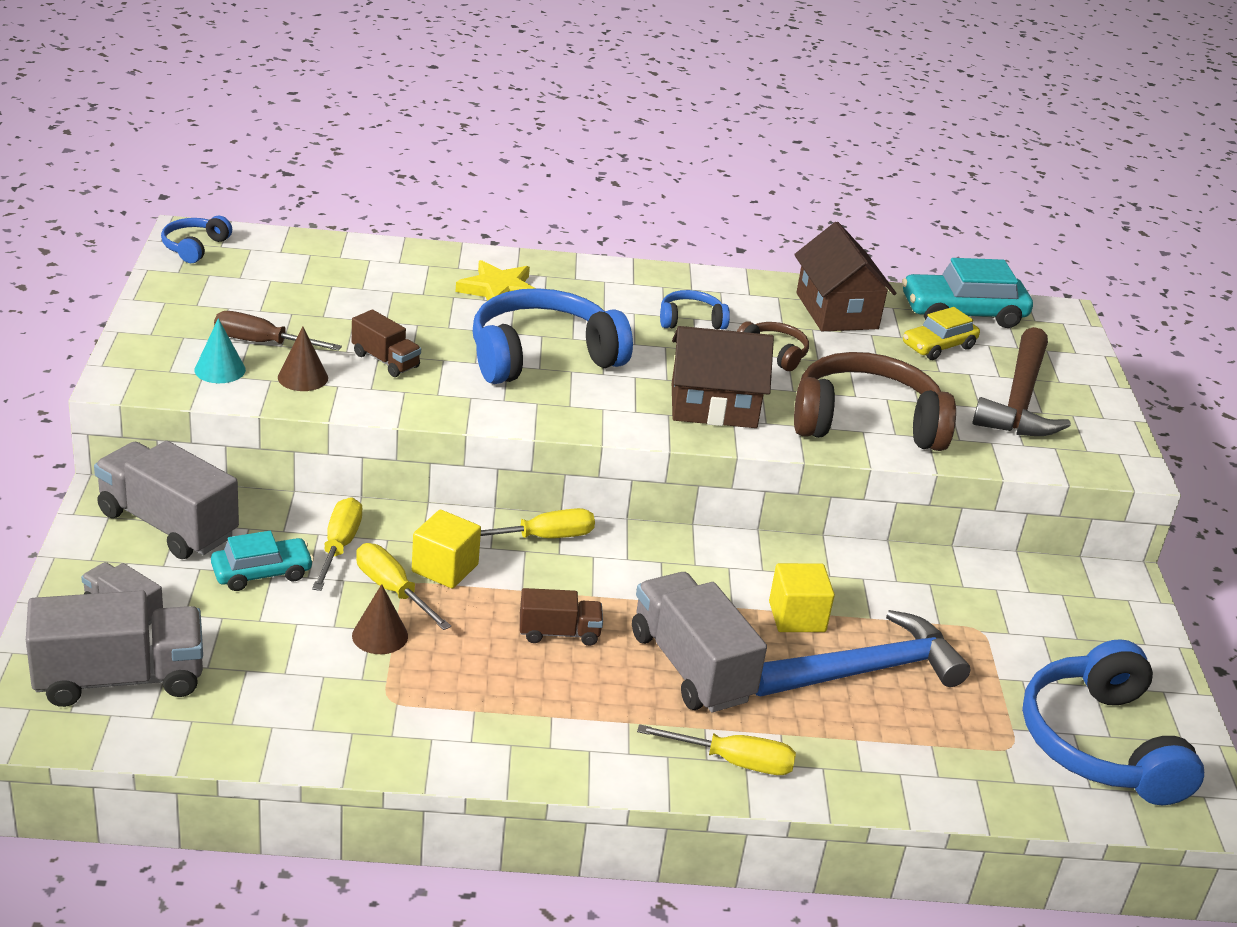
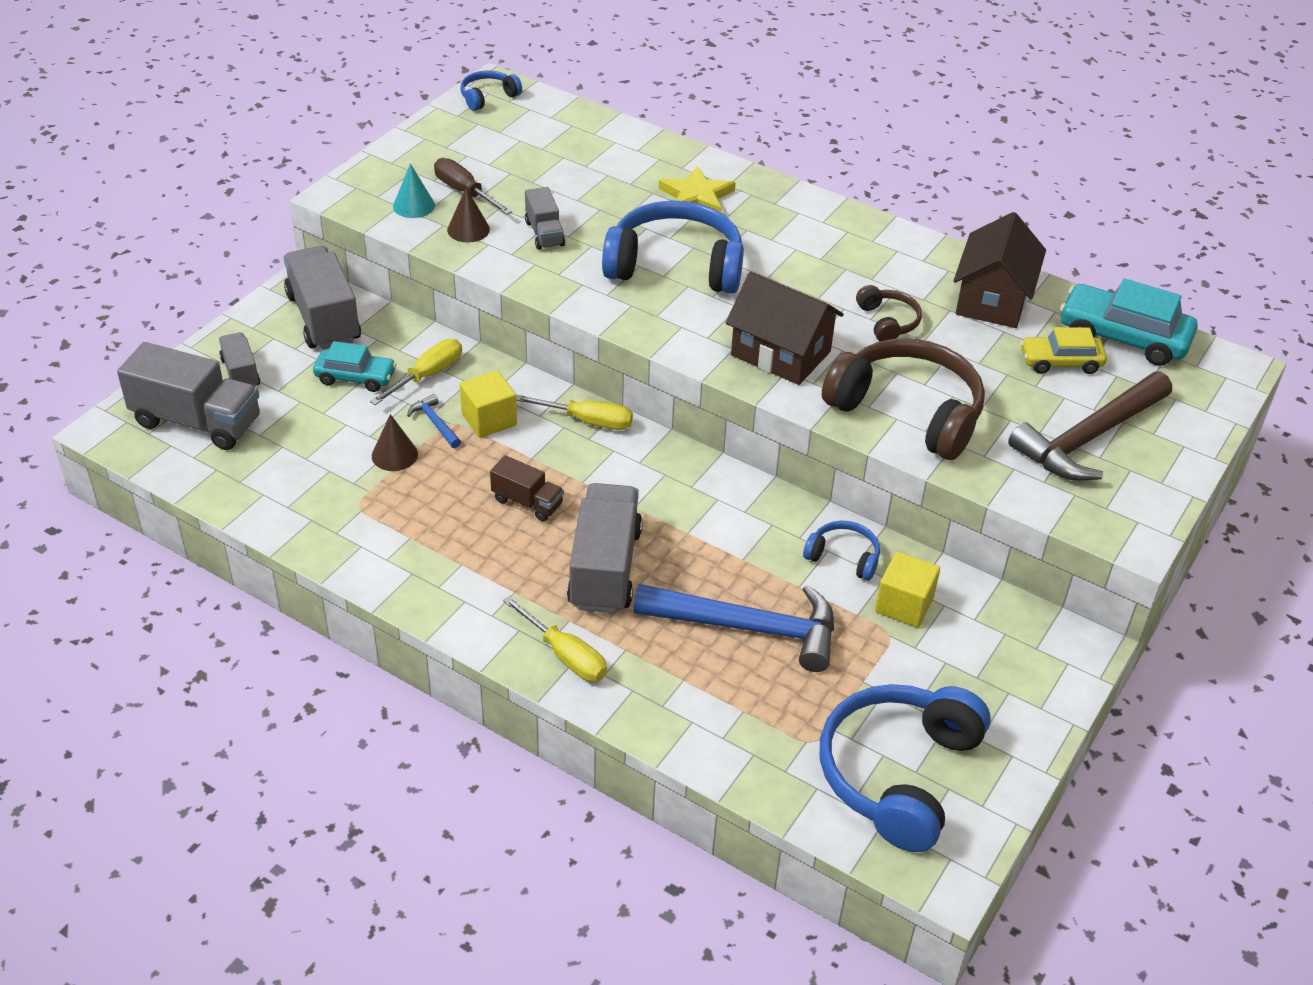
camera: 35 degrees right, 10 degrees up
brown truck [352,309,421,377] -> grey truck [525,187,565,250]
yellow screwdriver [356,543,451,630] -> blue hammer [407,394,461,448]
blue headphones [660,290,730,330] -> blue headphones moved to [803,521,880,581]
yellow cube [769,563,835,632] -> yellow cube moved to [875,551,940,627]

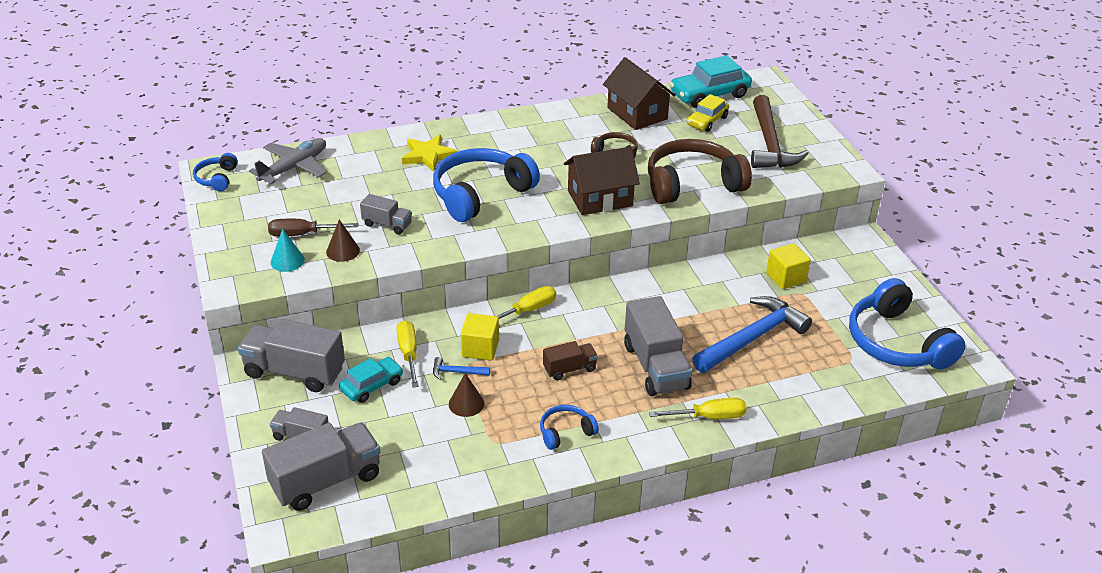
camera: 50 degrees left, 5 degrees down
grey truck [567,483,643,613] -> grey truck turned 150 degrees counterclockwise [624,296,693,396]
blue headphones [803,521,880,581] -> blue headphones moved to [540,405,599,450]
none -> grey plane [249,138,327,184]

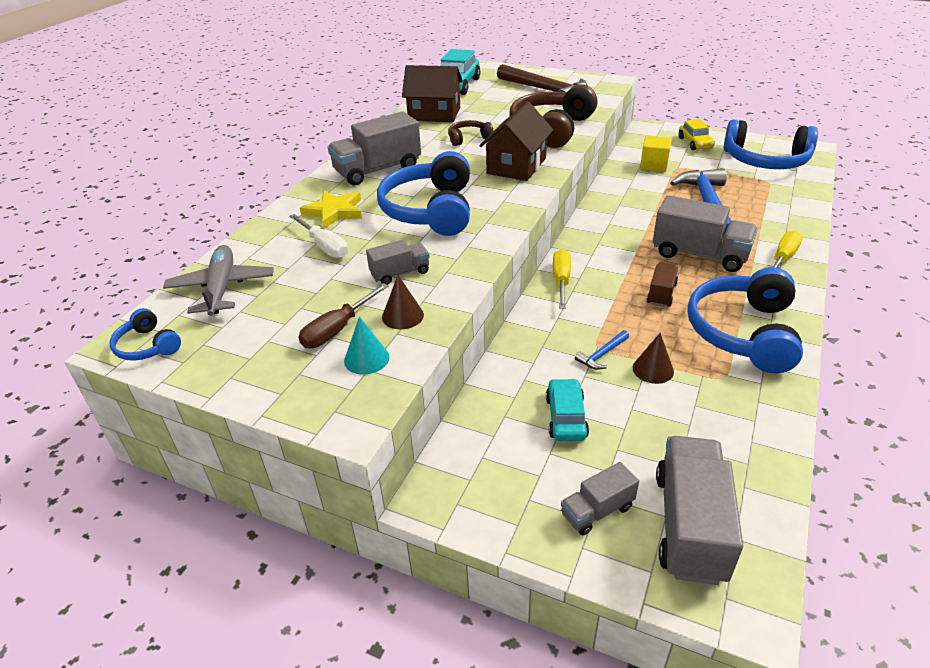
camera: 45 degrees left, 0 degrees up
grey truck [238,319,345,392] -> grey truck moved to [328,112,421,185]
yellow screwdriver [397,320,419,387] -> none
yellow cube [461,313,499,361] -> none
blue headphones [540,405,599,450] -> blue headphones [687,267,803,373], size x2.11
yellow car [687,94,729,132] -> yellow car moved to [679,119,715,150]
none -> white screwdriver [289,214,348,258]

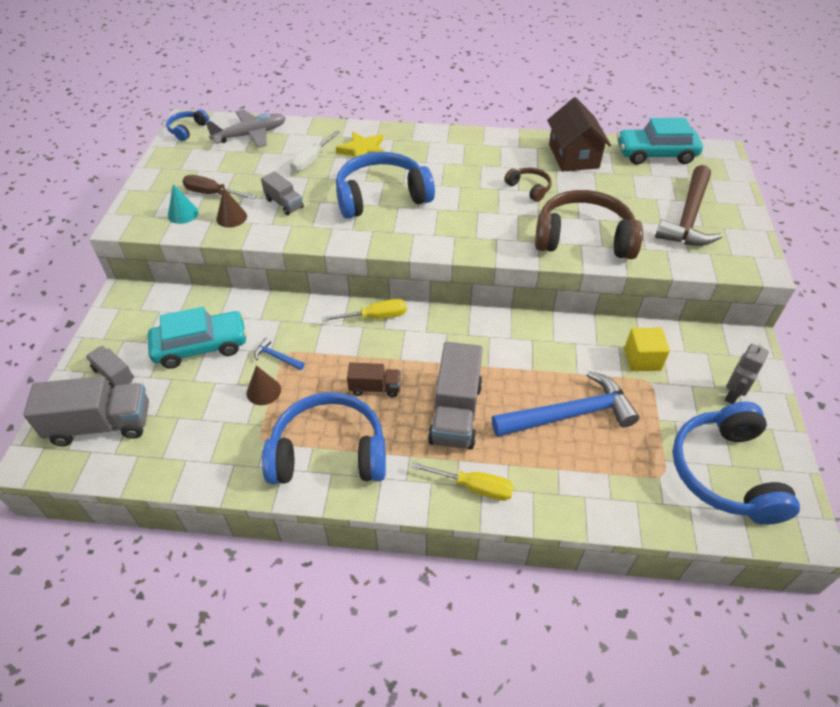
camera: 70 degrees right, 10 degrees up
grey truck [328,112,421,185] -> none
brown house [479,101,553,181] -> none
turquoise car [546,379,589,441] -> turquoise car [148,307,247,369], size x1.61
yellow car [679,119,715,150] -> grey robot [725,343,769,404]

